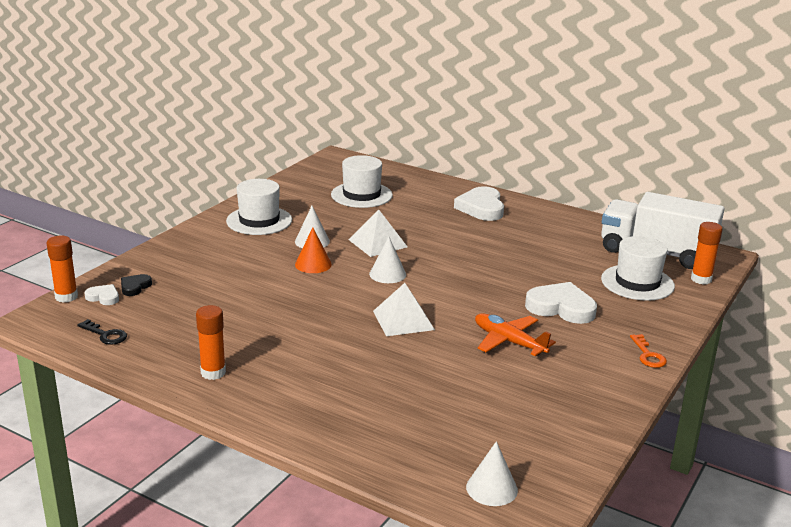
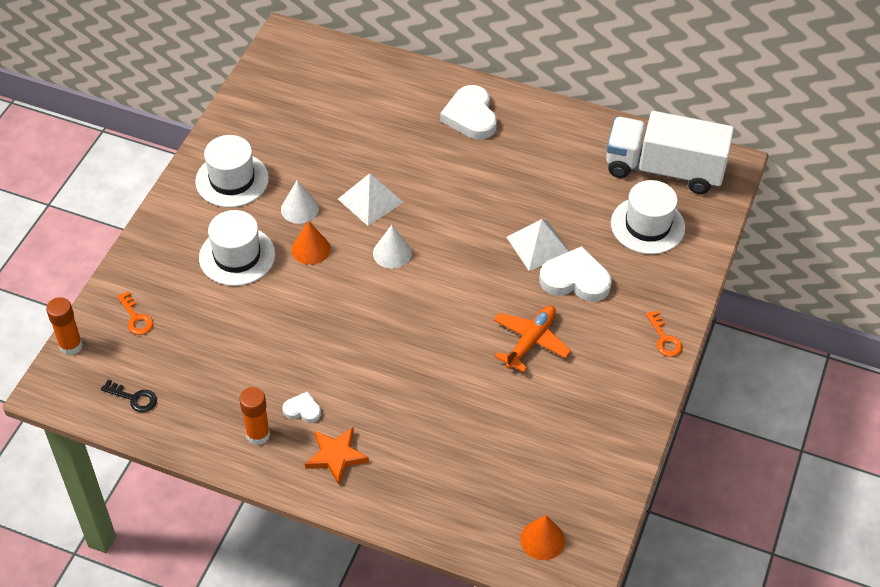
camera: 10 degrees left, 25 degrees up
white heart [85,284,119,305] -> white heart moved to [282,391,321,423]
black heart [121,274,152,296] -> orange key [117,291,154,335]
white hat [331,155,393,208] -> white hat moved to [199,210,275,286]
white pyramid [373,283,435,336] -> white pyramid moved to [507,219,569,271]
white cone [466,441,518,506] -> orange cone [520,515,565,560]
orange plane [475,313,556,356] -> orange plane turned 90 degrees clockwise [494,306,571,372]
orange glue stick [691,222,723,285] -> none
none -> orange star [305,427,369,485]

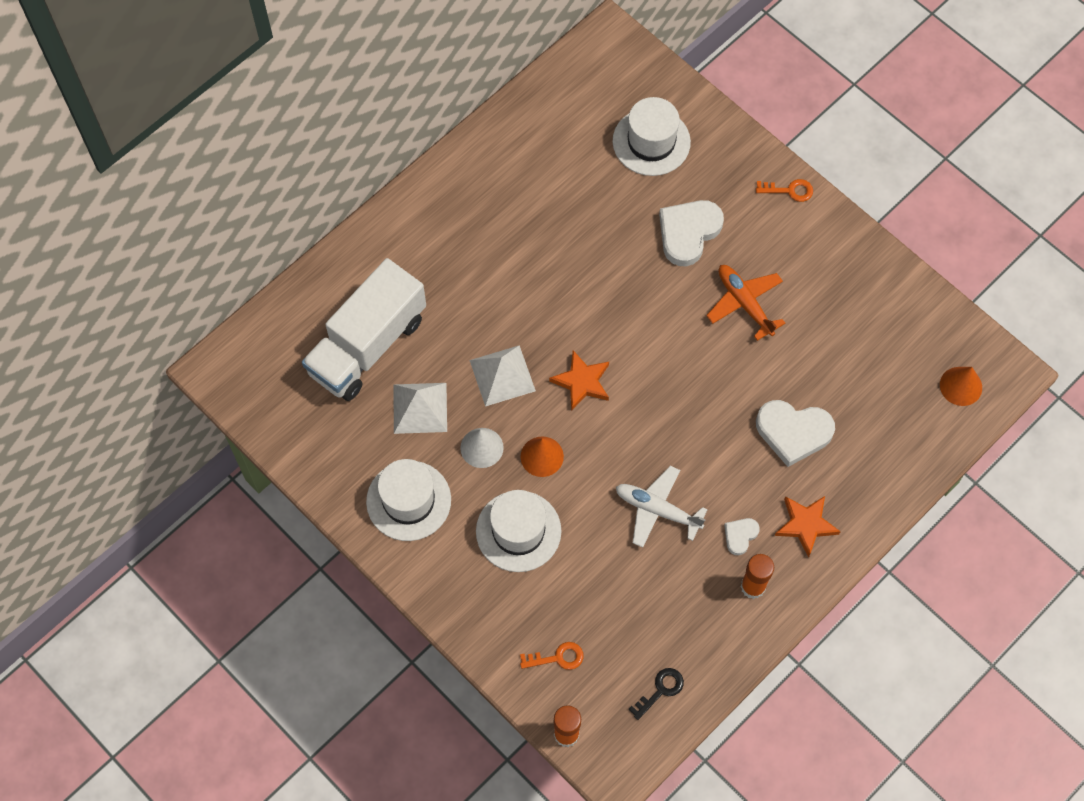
camera: 65 degrees left, 15 degrees up
white cone [373,225,412,269] -> orange star [549,350,609,411]
white heart [440,85,497,140] -> white heart moved to [756,400,835,467]
white pyramid [507,219,569,271] -> white pyramid moved to [394,383,447,434]
white truck [606,111,734,194] -> white truck moved to [302,258,426,401]
none -> white plane [616,466,708,548]

